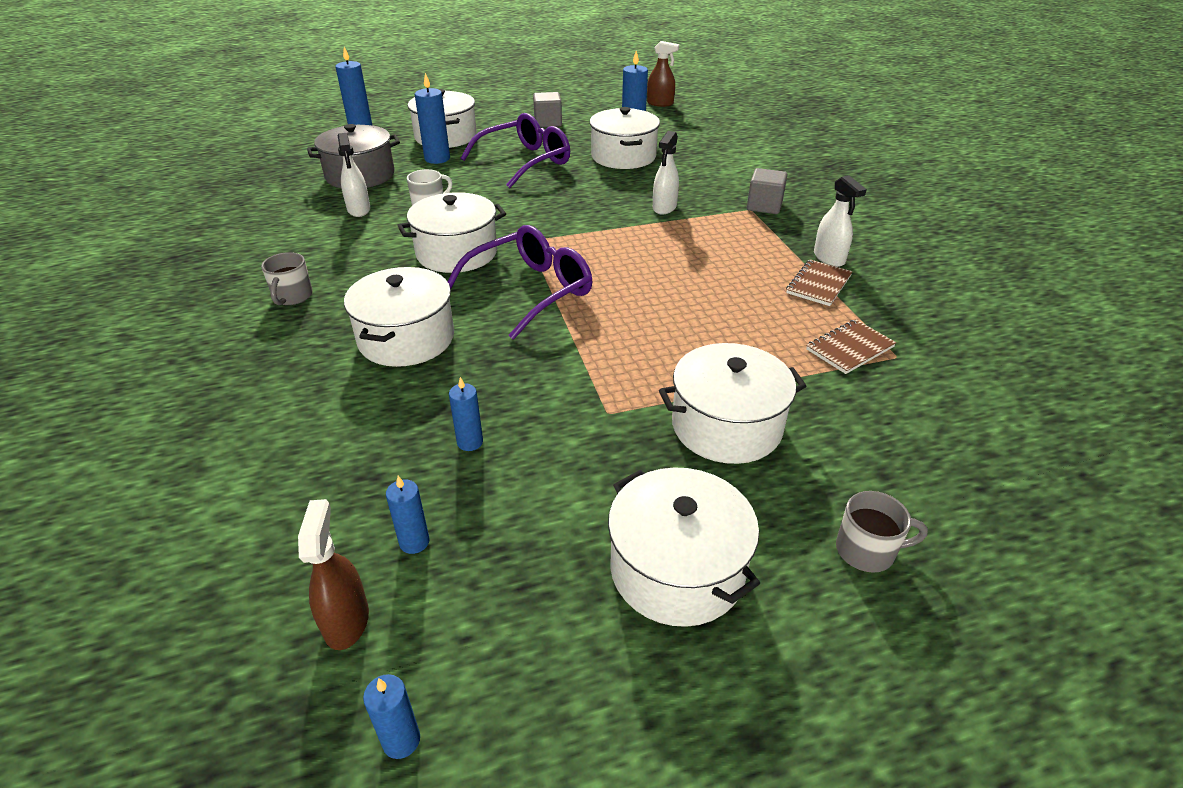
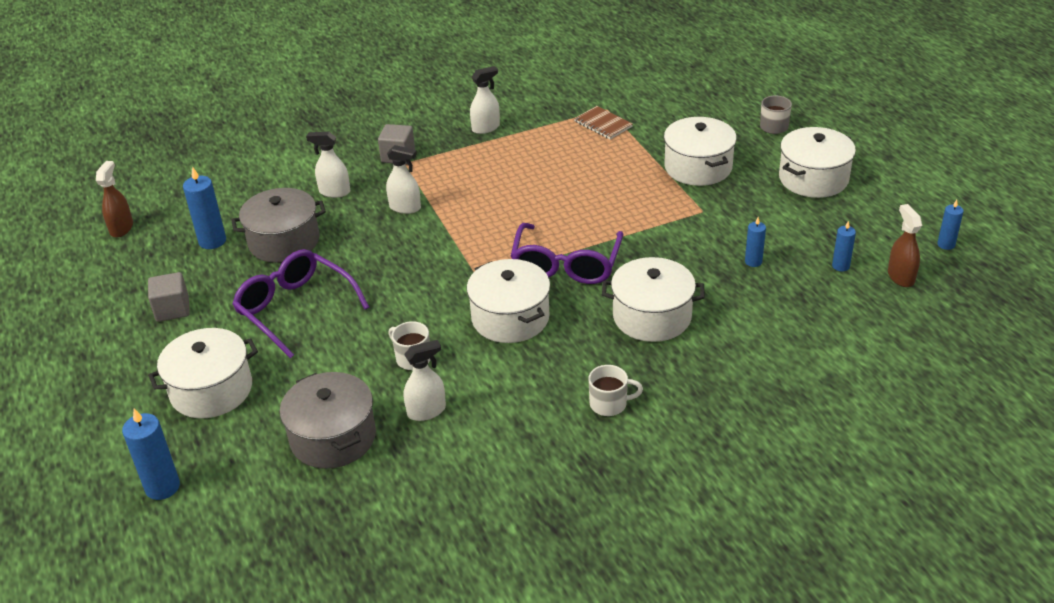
camera: 95 degrees left, 0 degrees up
grey mug [261,252,313,305] -> white mug [588,365,643,416]
brown spray bottle [298,499,369,650] -> brown spray bottle turned 90 degrees clockwise [888,204,922,287]
blue candle [415,73,450,164] -> none
purple glasses [448,225,592,340] -> purple glasses turned 120 degrees counterclockwise [510,223,623,284]
white pot [590,107,660,169] -> grey pot [231,188,326,263]
brown notebook [786,260,853,306] -> none
none -> white spray bottle [306,132,350,198]

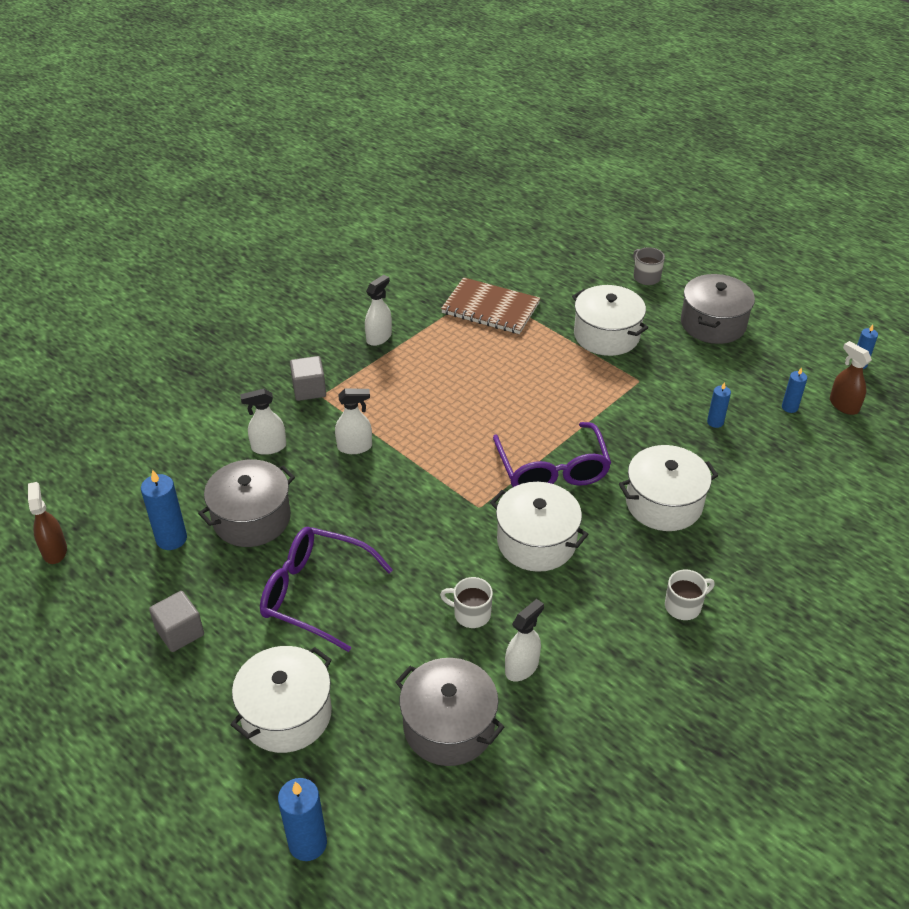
camera: 25 degrees left, 5 degrees up
brown notebook [574,106,633,139] -> brown notebook [441,277,540,334], size x1.67
white pot [779,127,856,198] -> grey pot [681,274,755,344]

